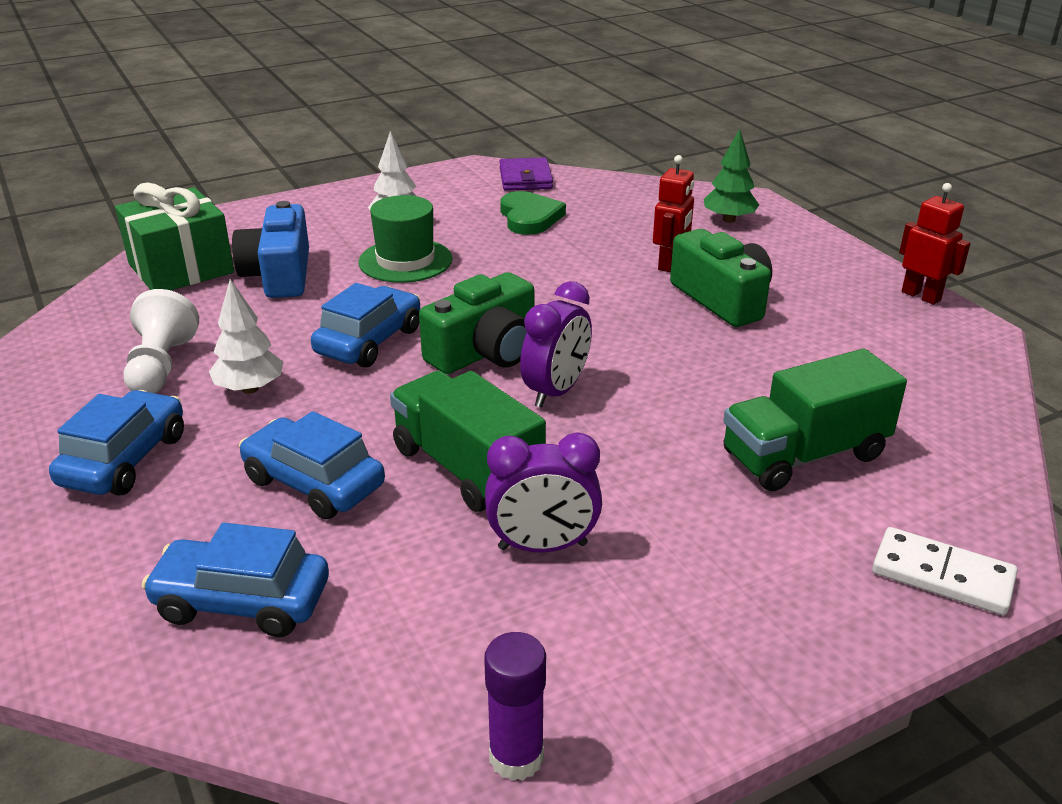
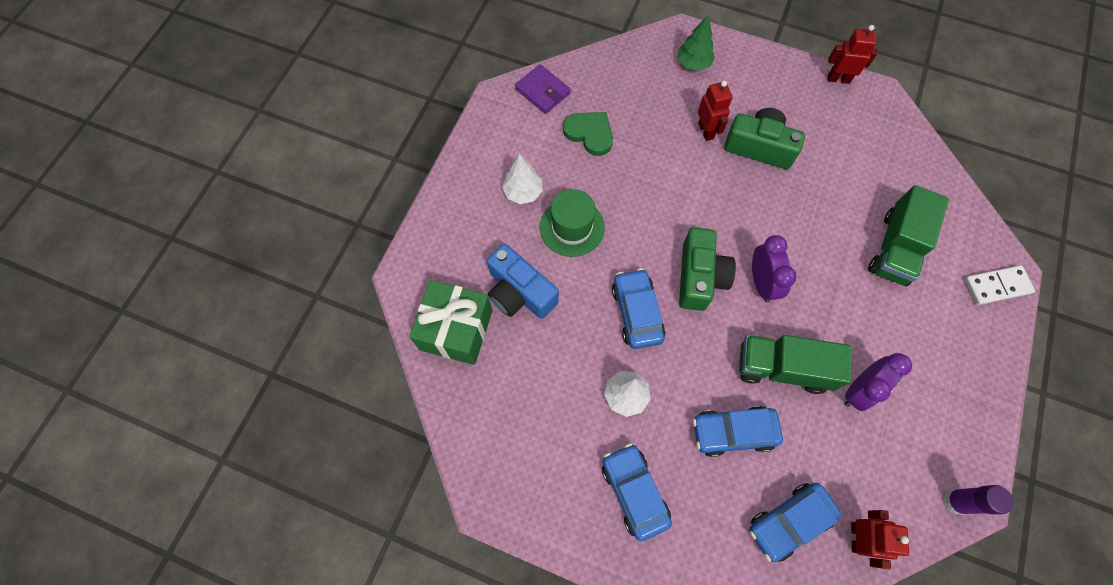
camera: 40 degrees left, 35 degrees up
white pawn [124,289,199,393] -> none
none -> red robot [851,510,909,570]

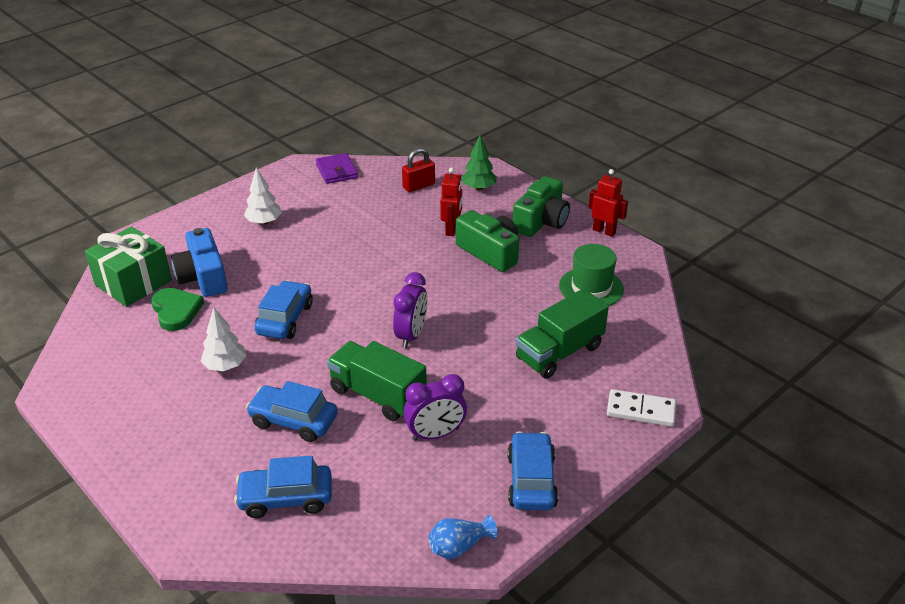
camera: 25 degrees right, 30 degrees down
green hat [540,189,605,257] -> green hat moved to [559,244,624,306]
green heart [563,112,613,156] -> green heart moved to [151,288,204,331]
blue car [602,443,672,541] -> blue car moved to [507,431,558,510]
green camera [679,227,736,311] -> green camera moved to [513,176,570,237]
red robot [851,510,909,570] -> none
purple glue stick [944,485,1014,515] -> blue vase [429,515,497,559]
none -> red padlock [402,148,435,192]

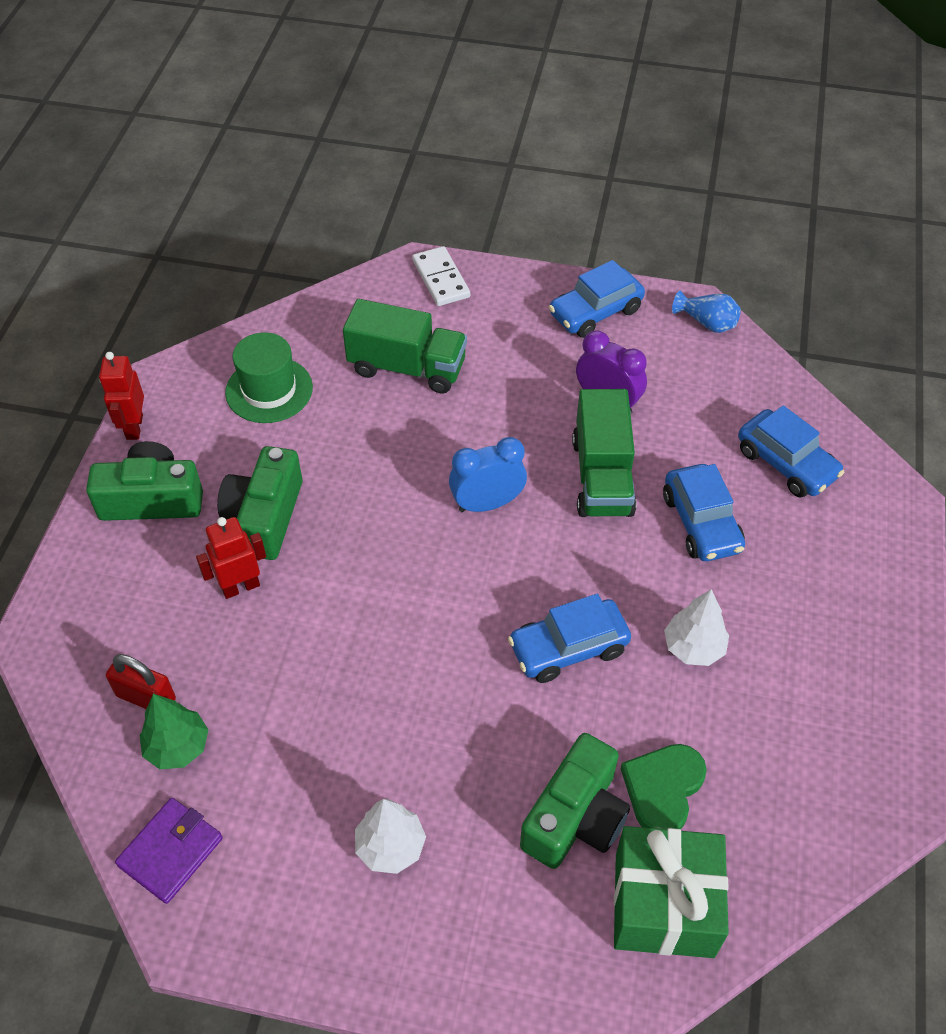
camera: 125 degrees left, 15 degrees up
blue camera [171,228,228,297] -> green camera [520,733,630,869]
purple clock [393,272,427,348] -> blue clock [449,437,527,512]
green tree [461,135,497,191] -> green tree moved to [140,694,208,769]

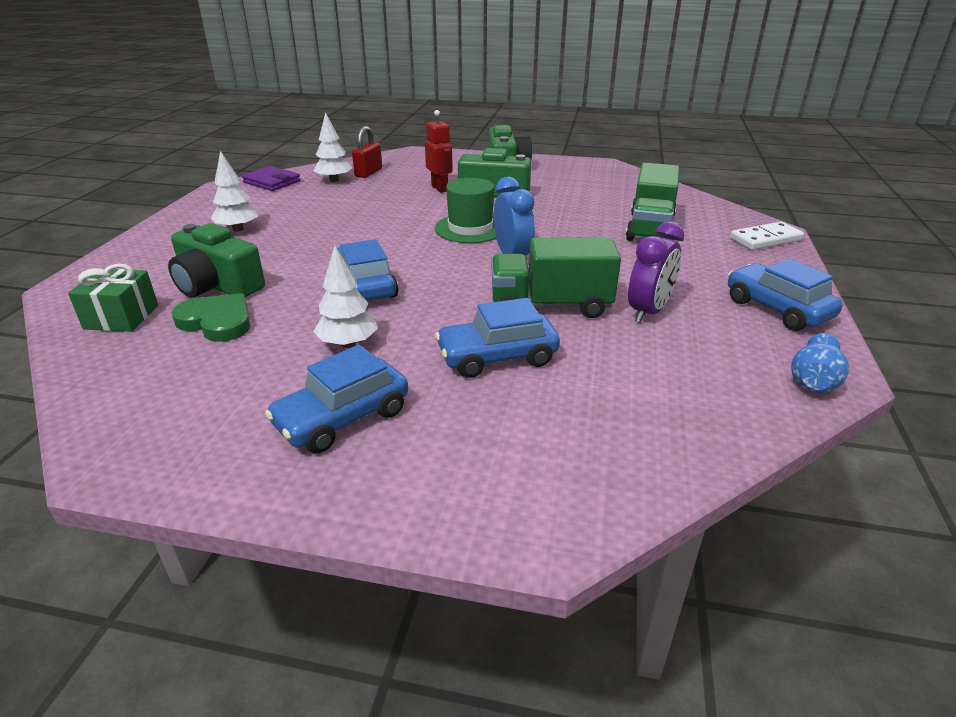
camera: 90 degrees right, 20 degrees down
red robot [99,352,144,440] -> none
green tree [140,694,208,769] -> white tree [314,112,352,182]
green hat [225,332,313,423] -> green hat moved to [435,178,497,243]
green gift [614,826,729,958] -> green gift [68,264,158,332], size x0.65
blue car [738,405,844,498] -> blue car moved to [265,345,408,453]

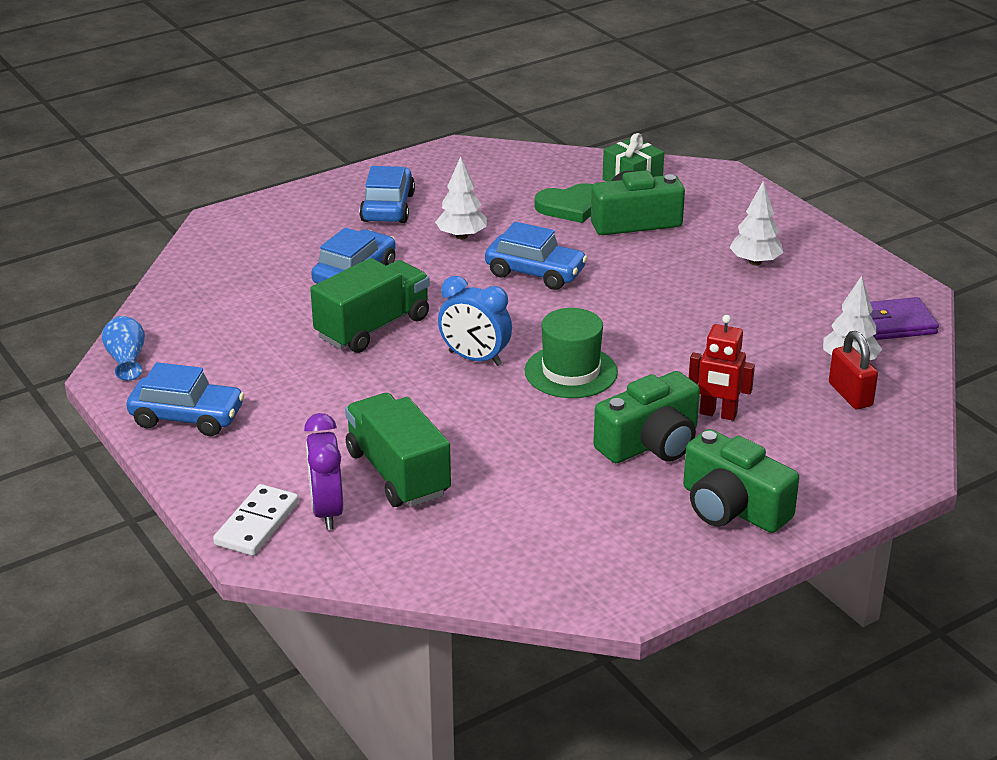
camera: 135 degrees right, 0 degrees up
purple clock [628,221,684,323] -> purple clock moved to [304,413,343,530]

